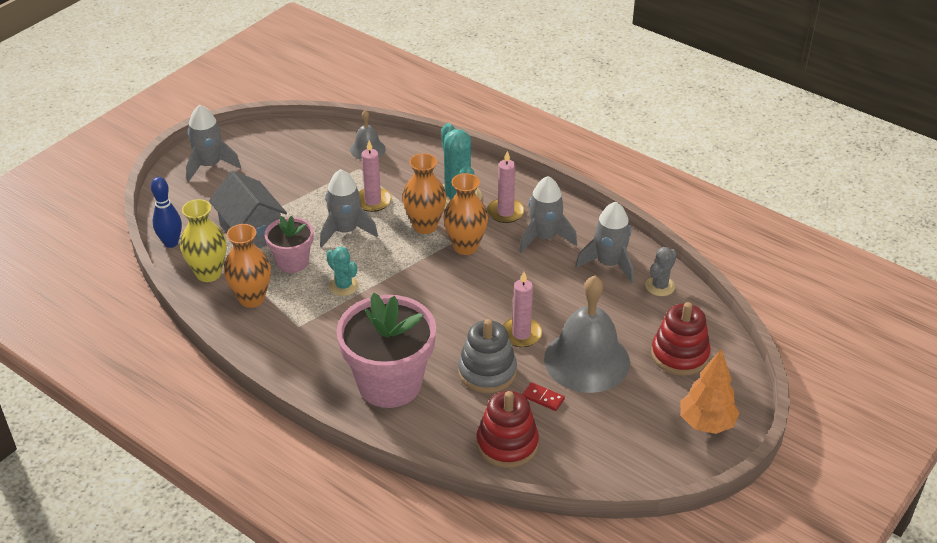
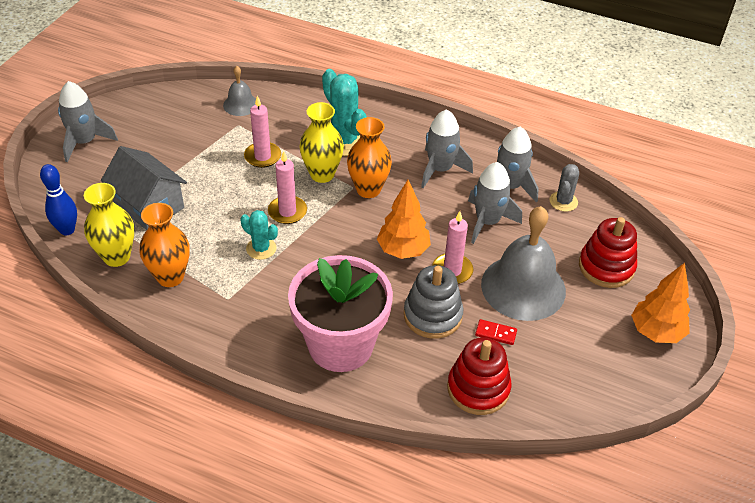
camera: 15 degrees left, 5 degrees up
pink flower pot [264,216,313,273] -> none
grey rocket [320,169,378,248] -> grey rocket moved to [468,162,522,244]
orange vase [402,153,446,234] -> yellow vase [299,102,344,183]
pink candle [487,151,525,223] -> pink candle moved to [268,151,307,224]
none -> orange tree [377,180,431,259]

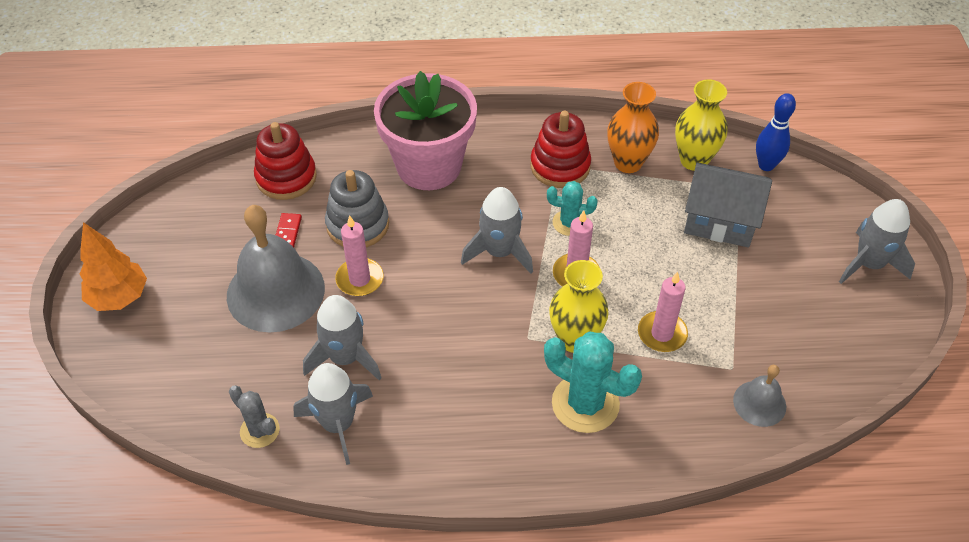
camera: 155 degrees right, 5 degrees up
orange vase [347,117,392,198] -> none
orange tree [377,180,431,259] -> none
grey rocket [421,109,473,188] -> grey rocket moved to [461,187,533,274]
red domino [475,319,517,345] -> red domino turned 75 degrees counterclockwise [276,213,302,247]
grey cactus [549,164,579,212] -> grey cactus turned 45 degrees counterclockwise [229,386,280,448]
red stacking toy [579,217,637,288] -> red stacking toy moved to [530,111,591,188]

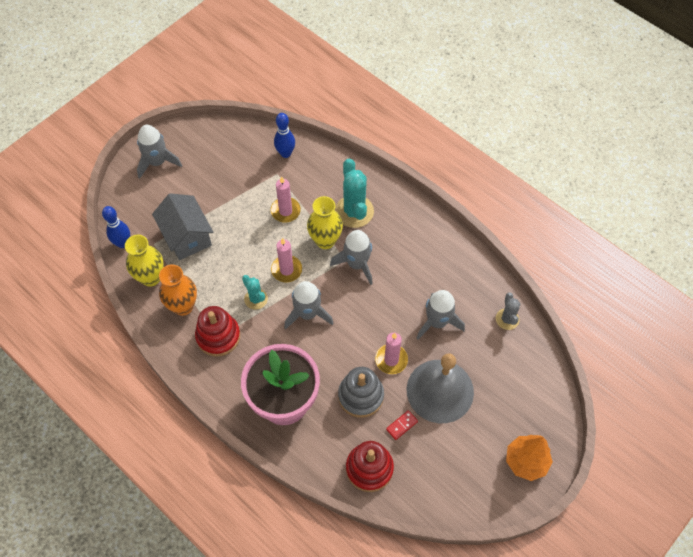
camera: 135 degrees left, 10 degrees up
grey rocket [293,363,373,465] -> grey rocket moved to [330,230,373,285]
grey bell [733,365,786,427] -> blue bowling pin [274,113,295,158]

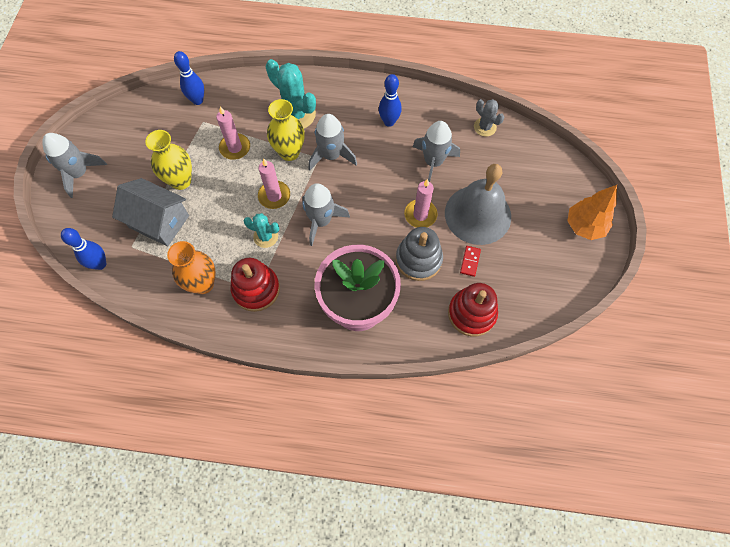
camera: 35 degrees left, 5 degrees up
yellow vase [125,235,164,287] -> yellow vase moved to [145,130,192,190]
none -> blue bowling pin [379,74,402,127]

